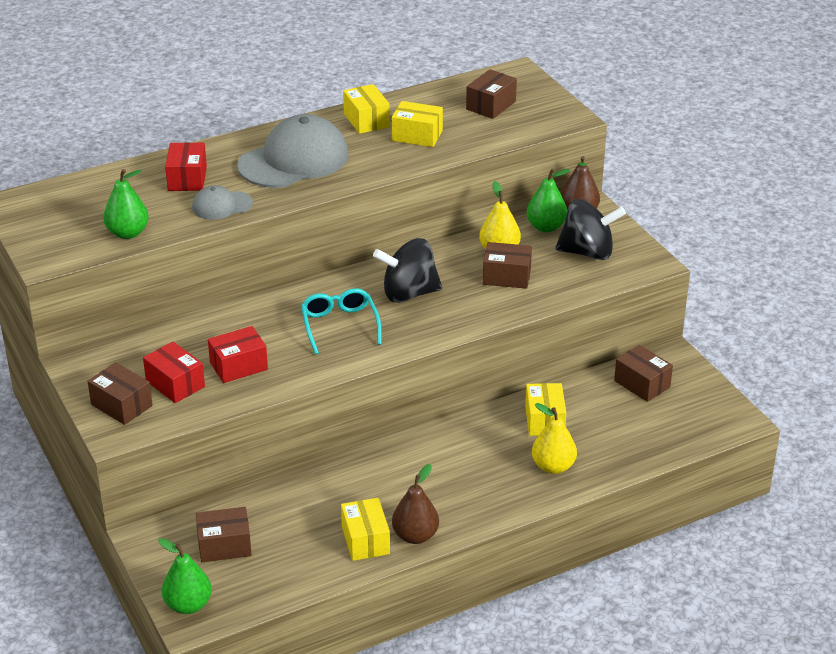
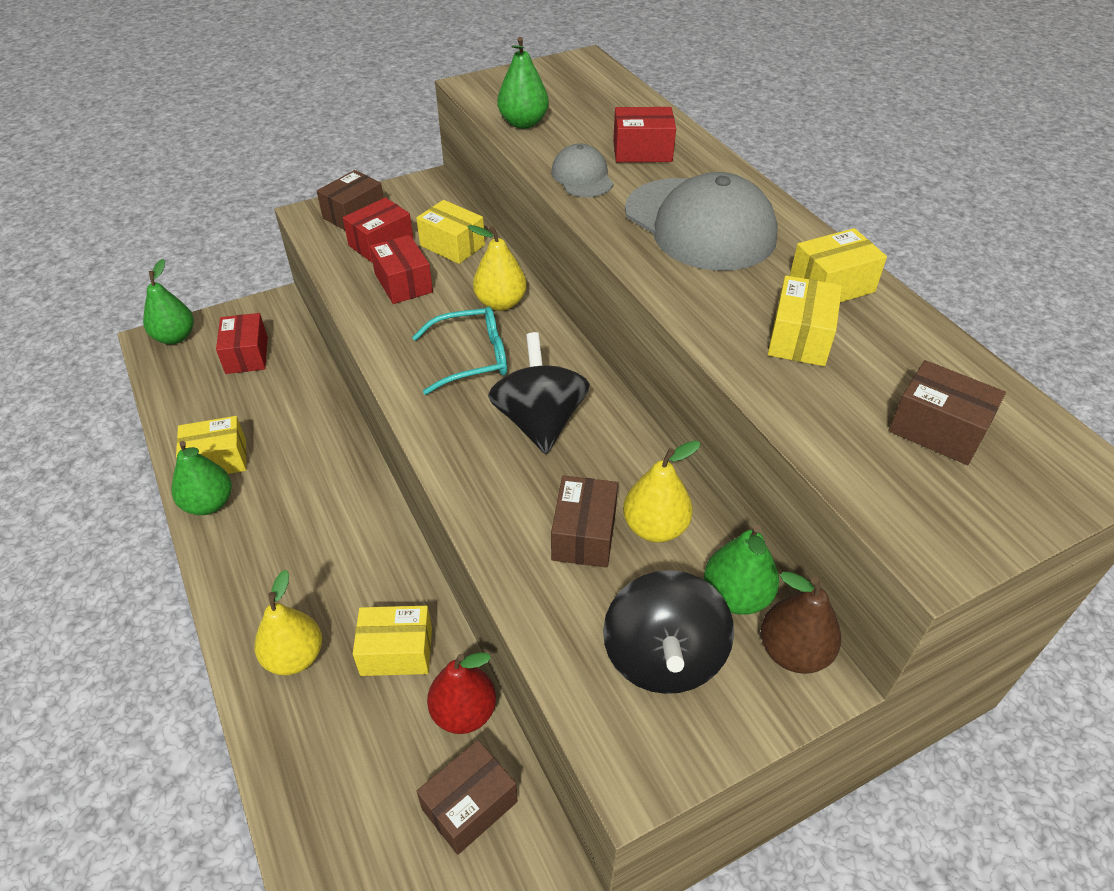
camera: 90 degrees right, 10 degrees up
brown box [196,507,252,562] -> red box [216,313,268,374]
brown pear [392,464,439,544] -> green pear [172,441,232,515]
none -> yellow box [416,200,485,264]
none -> red pear [427,652,496,734]
none -> yellow pear [468,225,527,311]

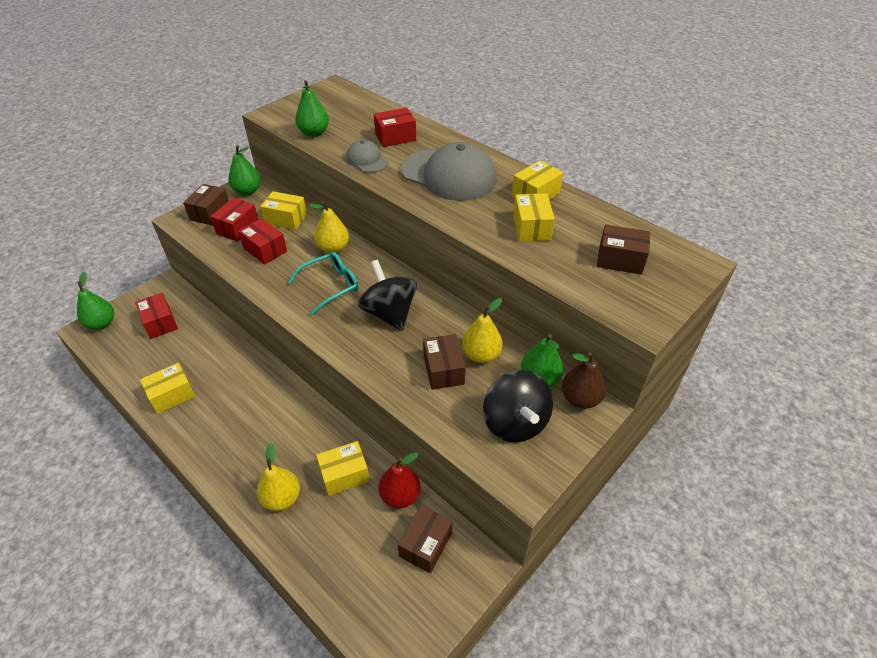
camera: 20 degrees left, 0 degrees up
green pear [172,441,232,515] -> green pear moved to [228,145,261,195]

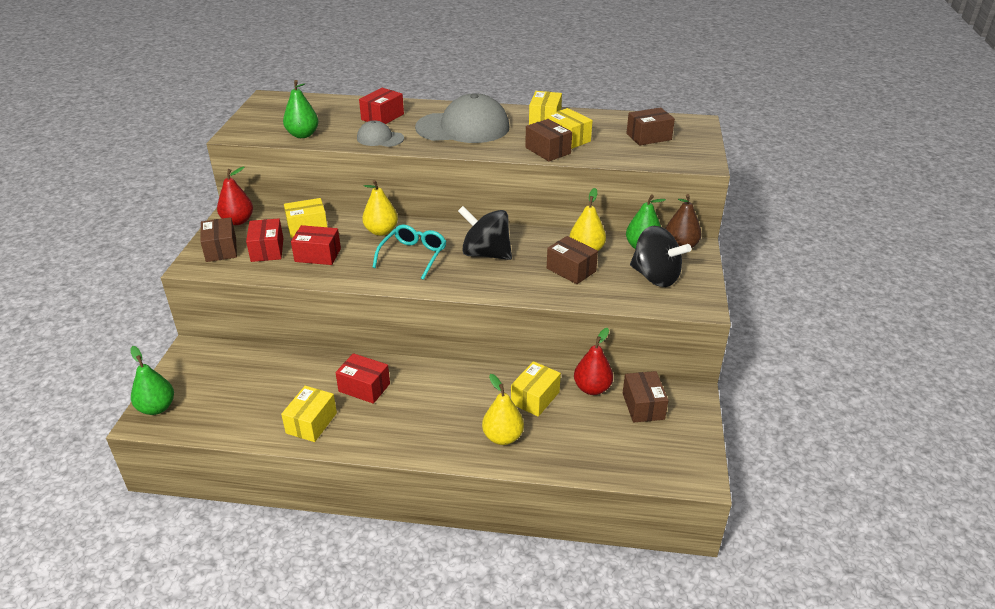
camera: 35 degrees left, 10 degrees down
red box [135,293,178,339] -> red box moved to [335,353,390,404]
green pear [228,145,261,195] -> red pear [217,166,253,225]
none -> brown box [525,119,572,161]

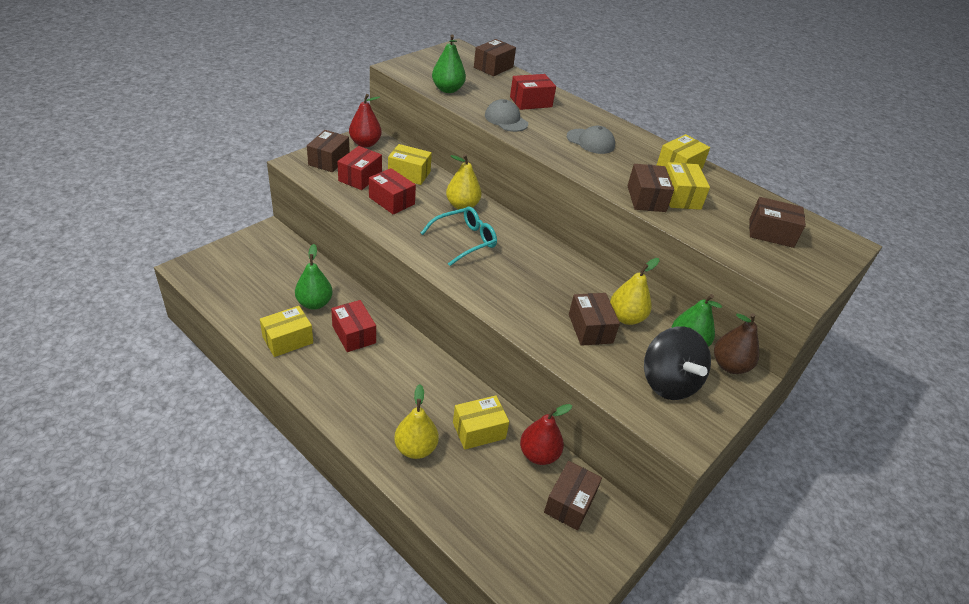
camera: 30 degrees right, 5 degrees up
green pear [131,346,174,415] -> green pear moved to [295,244,333,310]
grey cap [415,93,510,143] -> grey cap [567,126,615,154], size x0.50
black spinning top [458,206,512,260] -> none
none -> brown box [474,39,516,76]

